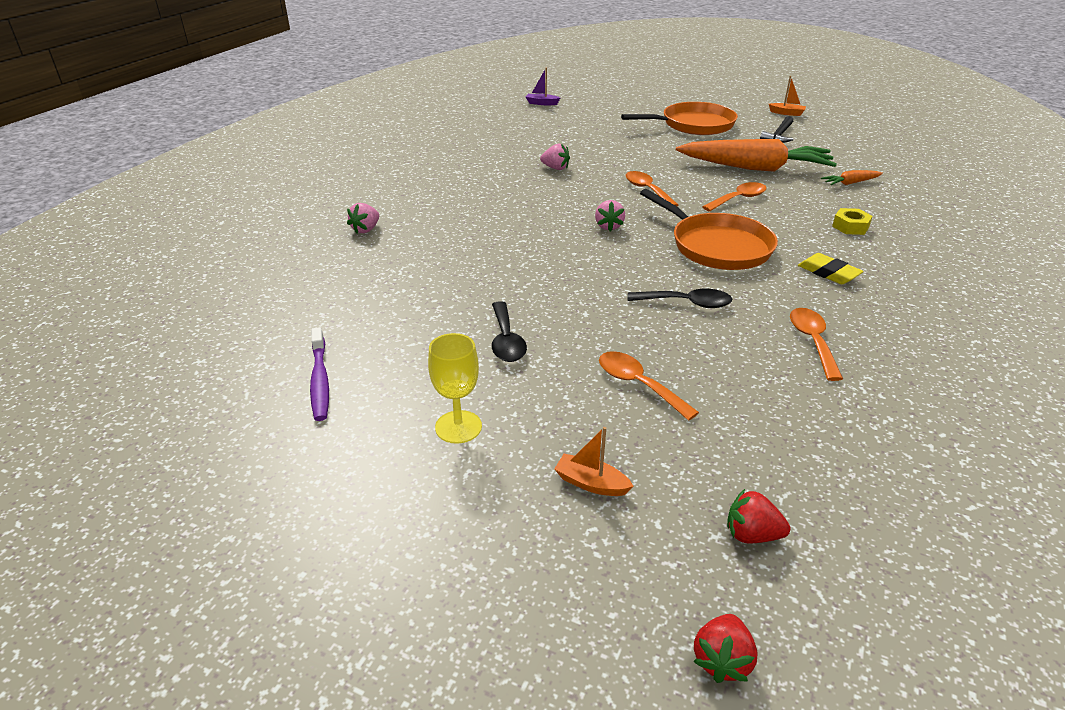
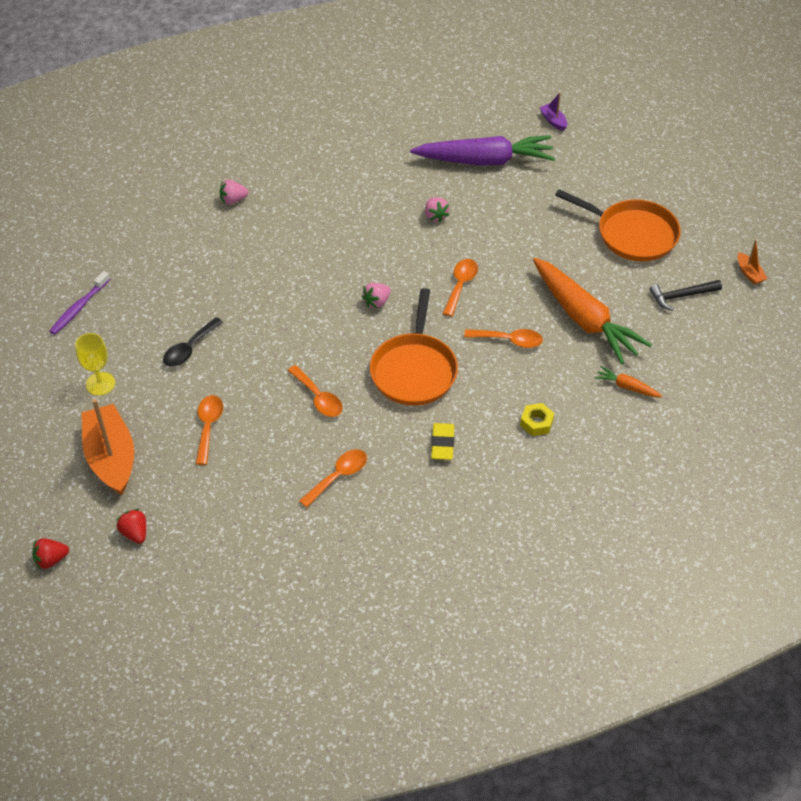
camera: 45 degrees right, 15 degrees up
orange boat [554,427,633,496] -> orange boat [82,399,134,495], size x2.26
black spoon [628,289,732,308] -> orange spoon [287,365,342,417]
none -> purple carrot [410,135,555,166]

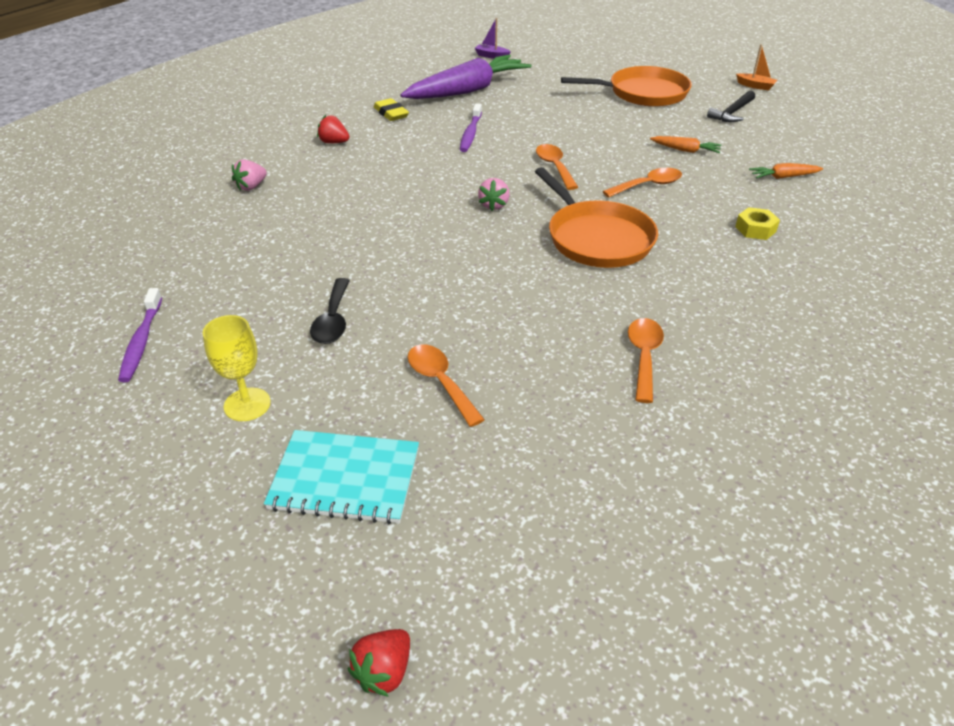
camera: 35 degrees left, 10 degrees down
orange boat [82,399,134,495] -> turquoise notebook [264,430,419,524]
red strawberry [116,509,146,544] -> red strawberry moved to [317,115,350,143]
orange spoon [287,365,342,417] -> none
pink strawberry [425,197,450,223] -> purple toothbrush [460,103,482,152]
yellow eraser [431,423,454,460] -> yellow eraser moved to [374,98,409,121]
orange carrot [533,258,652,364] -> orange carrot [650,136,722,153], size x0.42

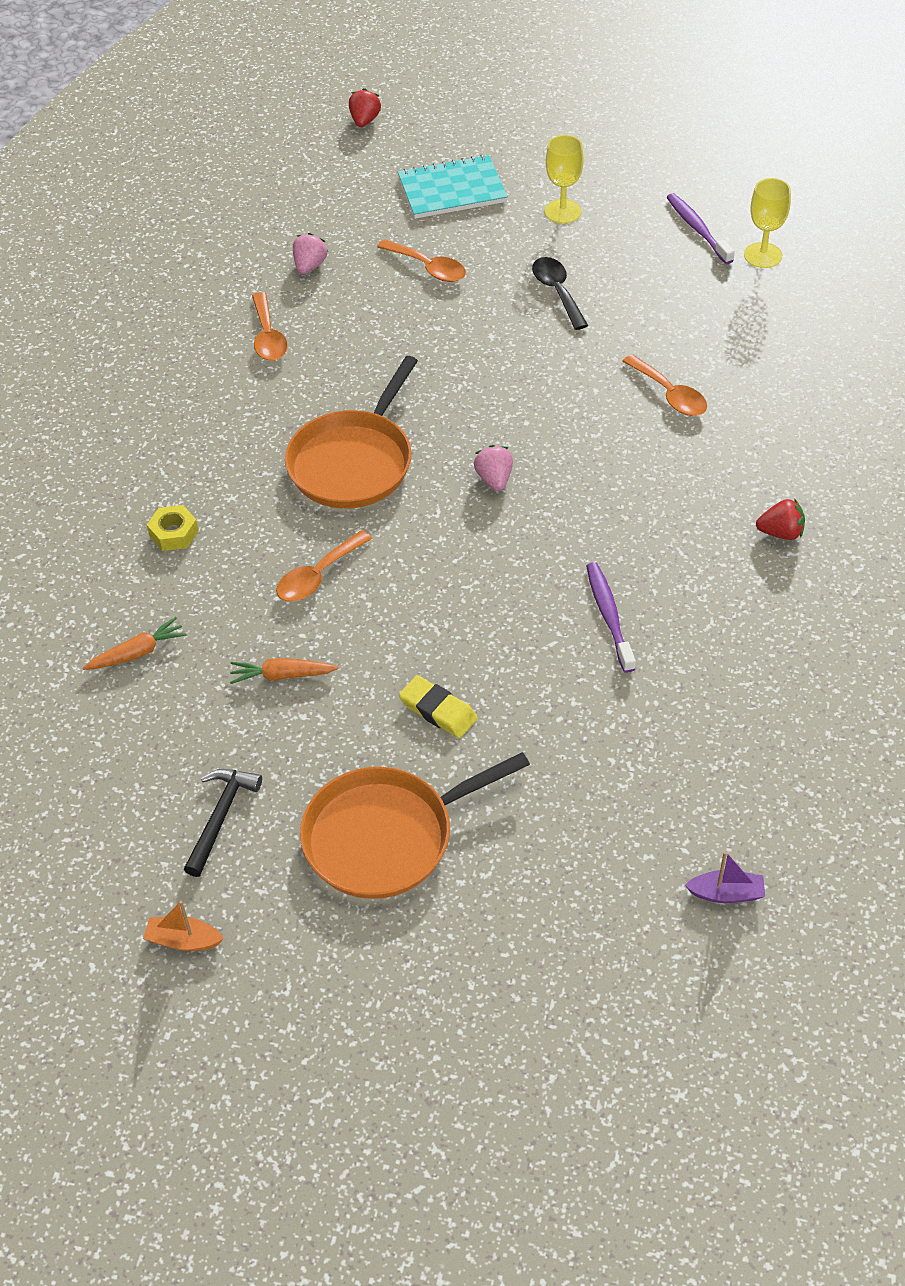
camera: 160 degrees right, 10 degrees up
pink strawberry [232,159,267,191] -> pink strawberry moved to [293,233,328,274]
yellow eraser [374,98,409,121] -> yellow eraser moved to [399,675,478,738]
purple carrot [400,55,532,99] -> none
orange pan [535,167,658,268] -> orange pan turned 105 degrees counterclockwise [285,356,418,509]
orange spoon [536,144,578,190] -> orange spoon moved to [622,354,707,416]
none -> yellow goblet [744,178,791,268]

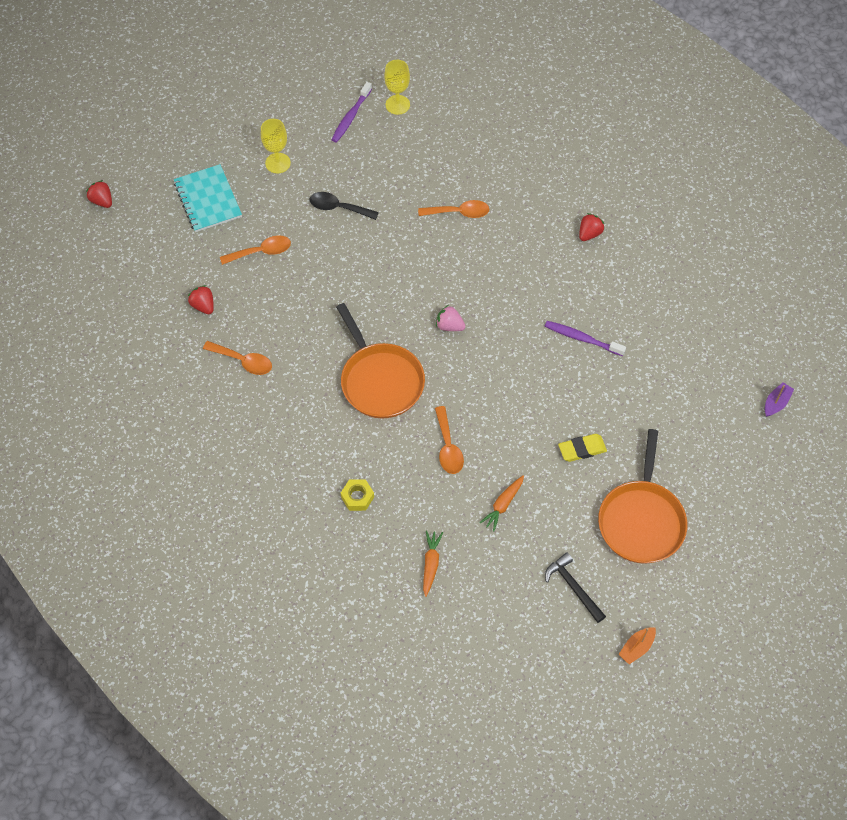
camera: 55 degrees left, 10 degrees up
pink strawberry [293,233,328,274] -> red strawberry [188,285,214,314]
turquoise notebook [398,155,508,219] -> turquoise notebook turned 45 degrees counterclockwise [174,164,242,232]
purple toothbrush [666,193,735,264] -> purple toothbrush turned 75 degrees counterclockwise [331,82,372,142]

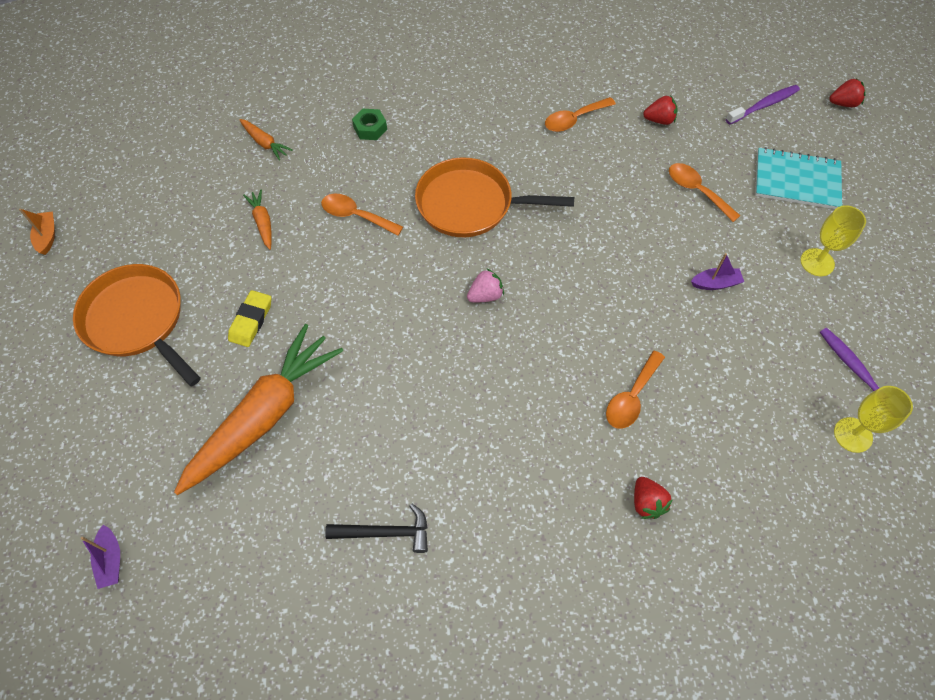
camera: 125 degrees right, 0 degrees up
orange spoon [220,235,291,265] -> orange spoon turned 120 degrees clockwise [669,163,740,222]
black spoon [309,192,379,220] -> purple boat [691,253,744,290]
yellow nut [341,479,374,511] -> green nut [352,109,387,140]
purple toothbrush [545,321,626,356] -> purple toothbrush moved to [726,85,800,124]
black hammer [545,552,606,623] -> black hammer moved to [325,504,428,553]
red strawberry [579,213,605,241] -> red strawberry moved to [634,477,673,519]
none -> orange carrot [174,324,343,495]

